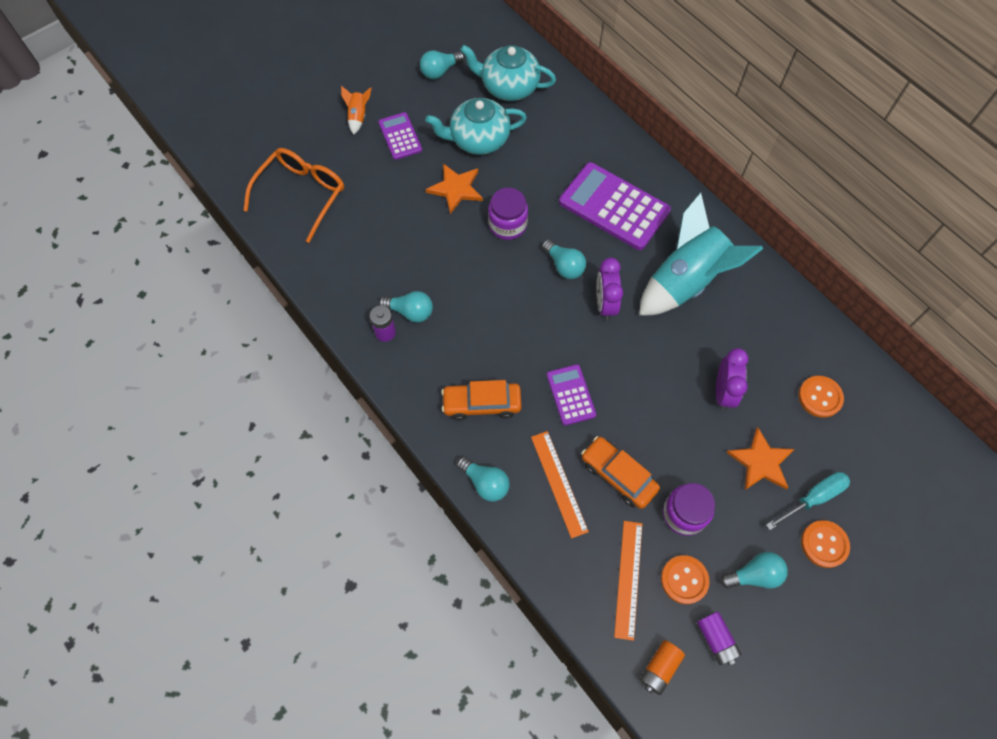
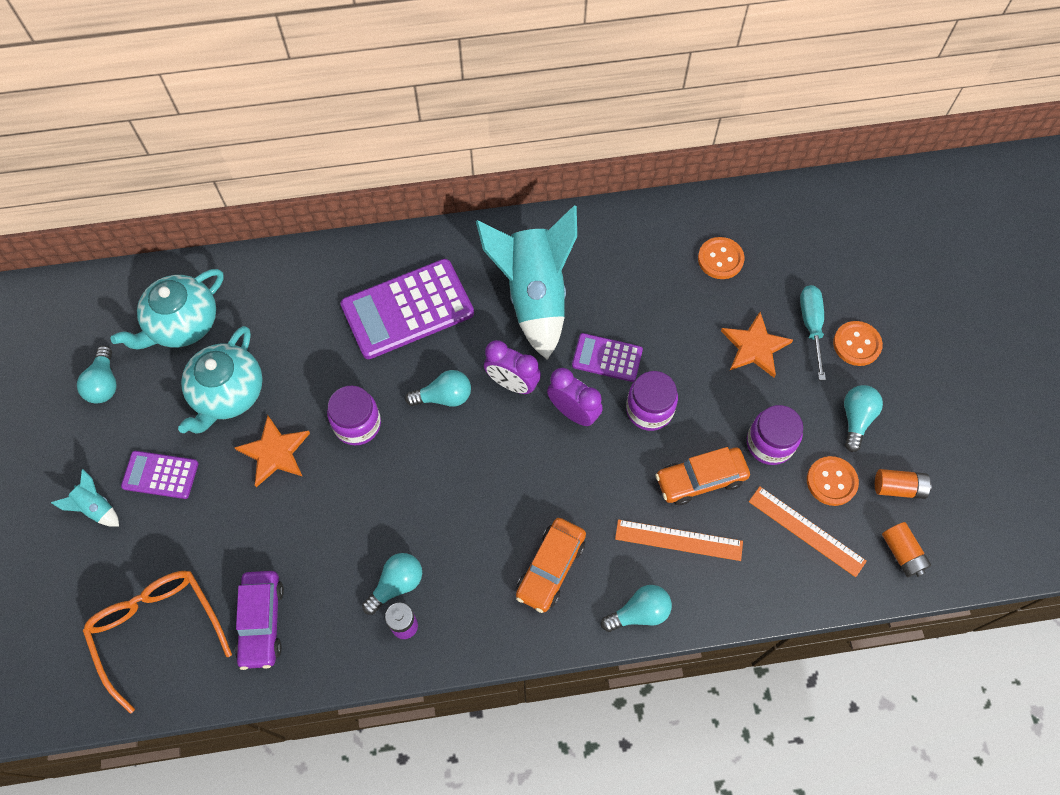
camera: 60 degrees left, 0 degrees up
orange rocket [341,86,371,135] -> turquoise rocket [51,469,119,527]
purple calculator [547,364,596,426] -> purple calculator moved to [572,333,643,382]
purple battery [697,611,742,665] -> orange battery [875,469,932,499]
purple clock [716,348,748,410] -> purple clock moved to [547,368,603,426]
none -> purple car [235,571,284,670]
none -> purple jar [626,371,678,431]

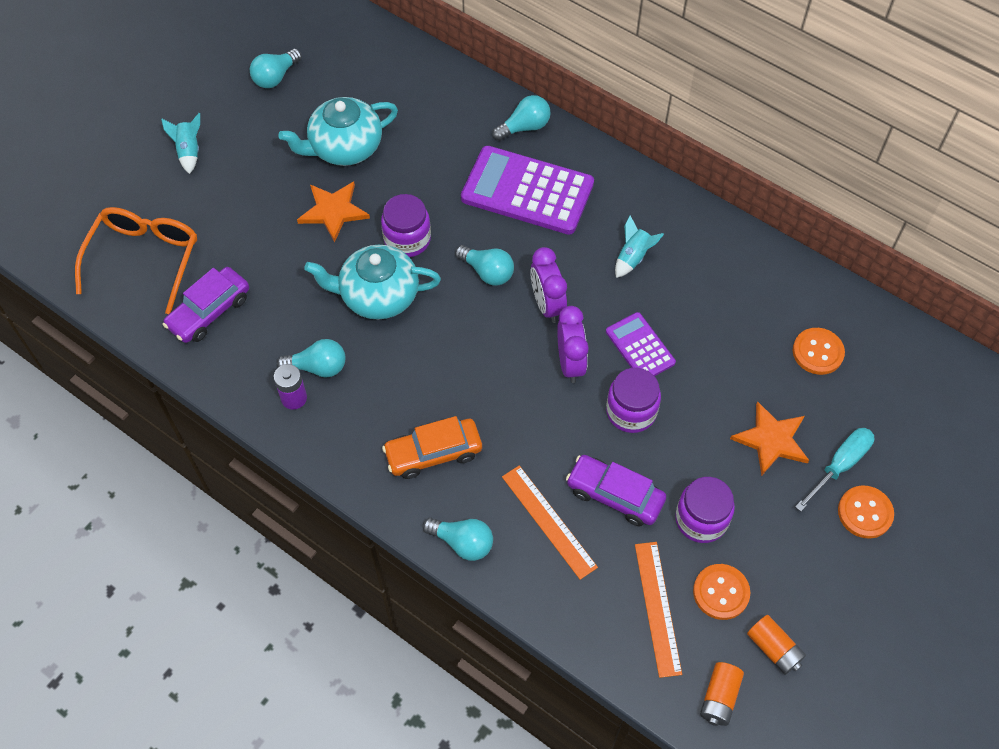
camera: 45 degrees right, 5 degrees down
turquoise teapot [111,269,224,349] -> turquoise teapot moved to [304,245,441,320]
purple calculator [121,451,198,499] -> none
turquoise rocket [476,206,577,360] -> turquoise rocket [615,215,664,278], size x0.41
orange car [655,447,750,505] -> purple car [566,455,666,526]
turquoise light bulb [844,385,883,452] -> turquoise light bulb moved to [492,95,551,141]

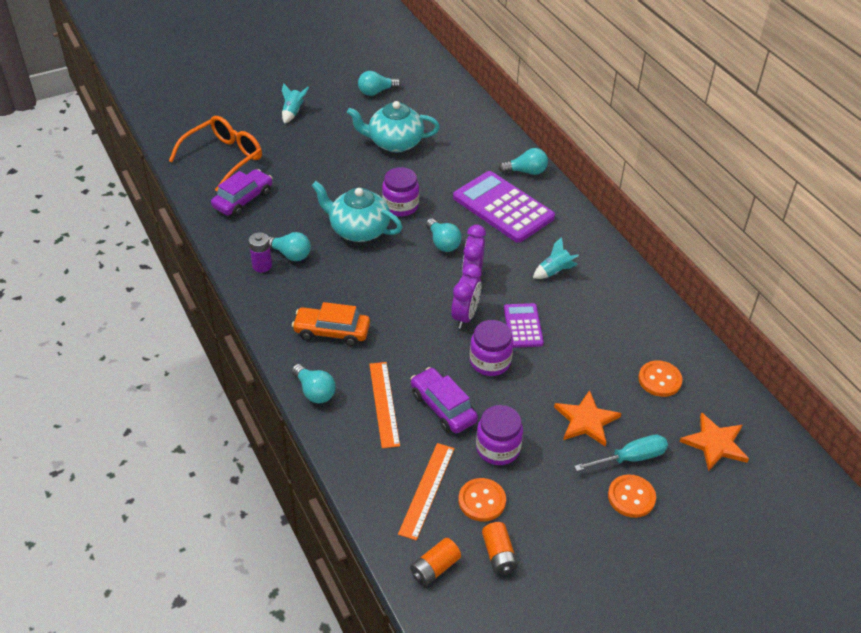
camera: 25 degrees right, 15 degrees down
purple car [163,267,249,343] -> purple car turned 150 degrees clockwise [211,169,273,216]
orange star [297,182,370,242] -> orange star moved to [679,412,749,471]

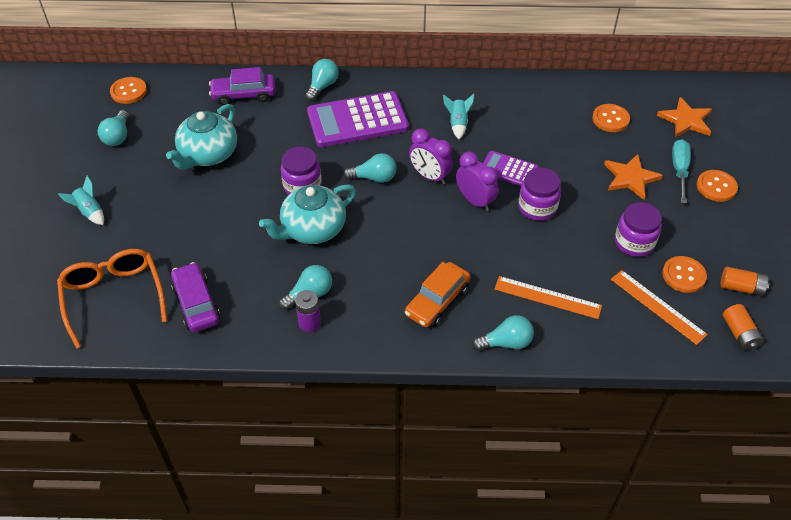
camera: 60 degrees left, 5 degrees up
purple car [411,367,478,434] -> purple car moved to [209,67,275,105]
none -> orange button [110,77,147,104]

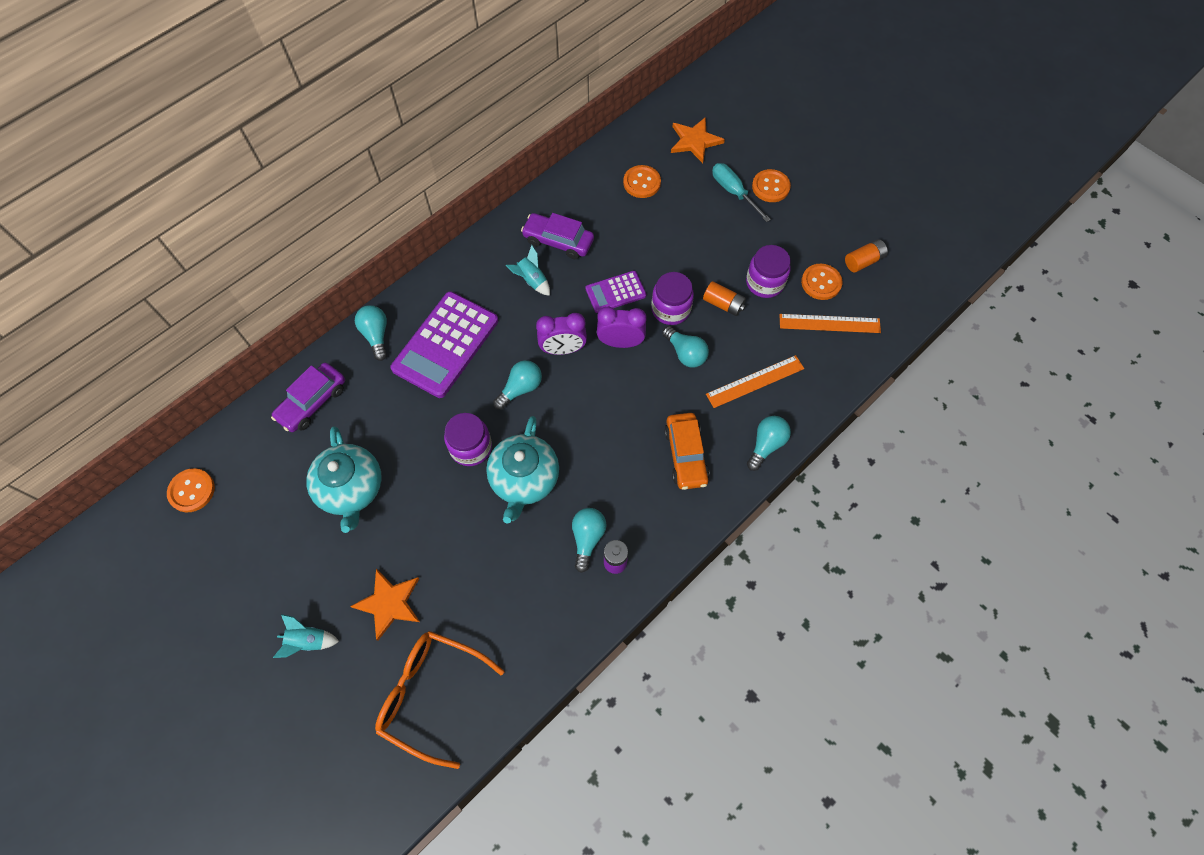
camera: 45 degrees left, 15 degrees up
turquoise light bulb [98,110,129,146] -> turquoise light bulb moved to [662,326,709,367]
purple car [171,262,220,332] -> purple car moved to [521,213,594,259]
orange star [604,154,663,200] -> orange star moved to [350,569,420,641]
orange battery [723,304,764,351] -> orange battery moved to [703,281,746,316]

